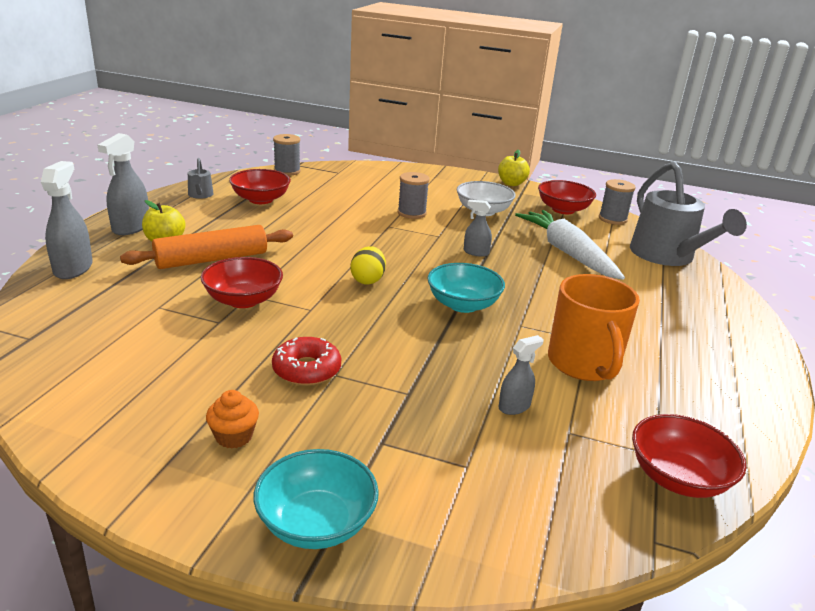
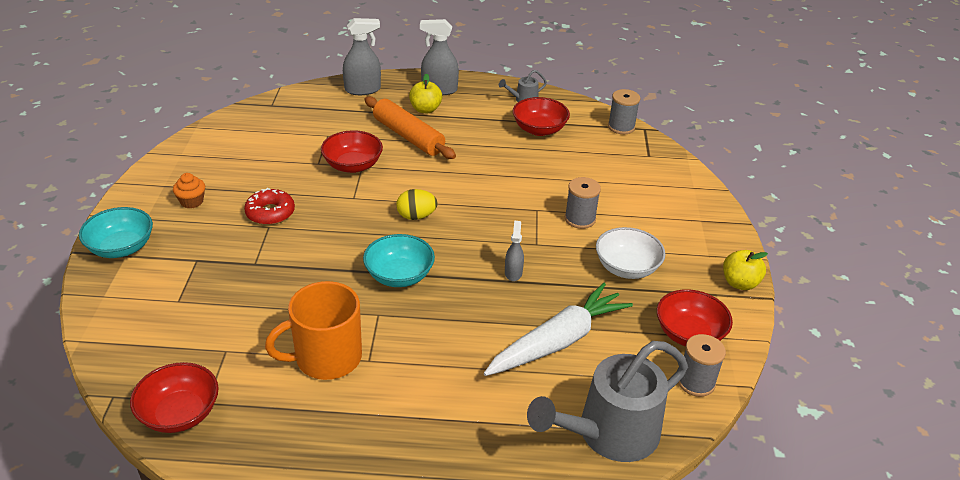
camera: 75 degrees right, 10 degrees up
grey spray bottle [499,335,544,415] -> none

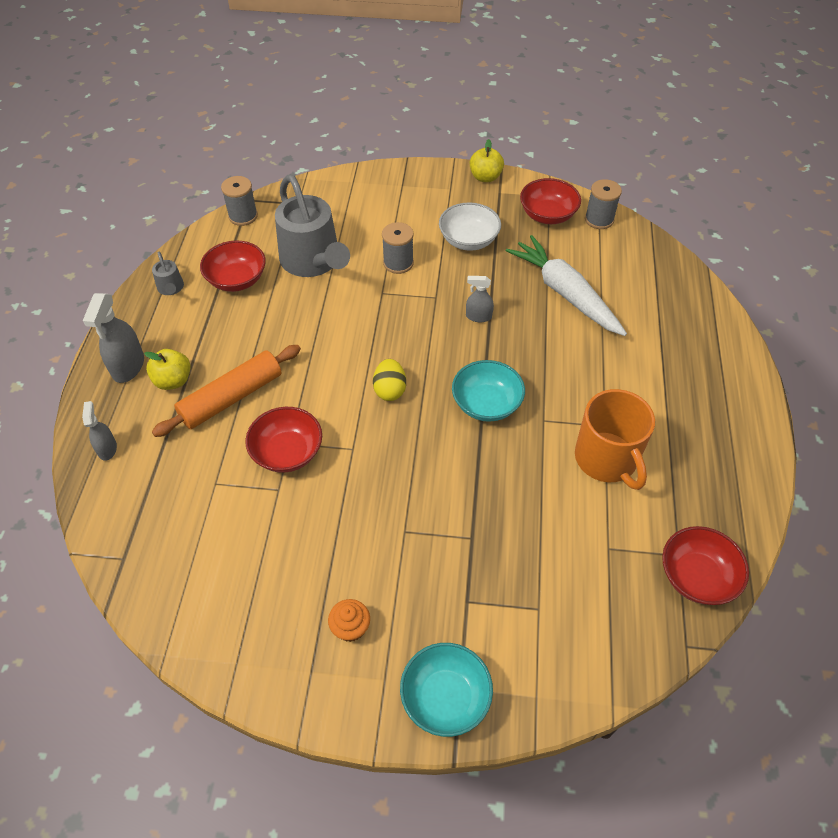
camera: 85 degrees left, 15 degrees up
red donut [244,188,295,225] -> none
grey spray bottle [343,18,381,95] -> grey spray bottle [82,401,117,461], size x0.59
grey watering can [527,341,688,462] -> grey watering can moved to [275,174,350,277]

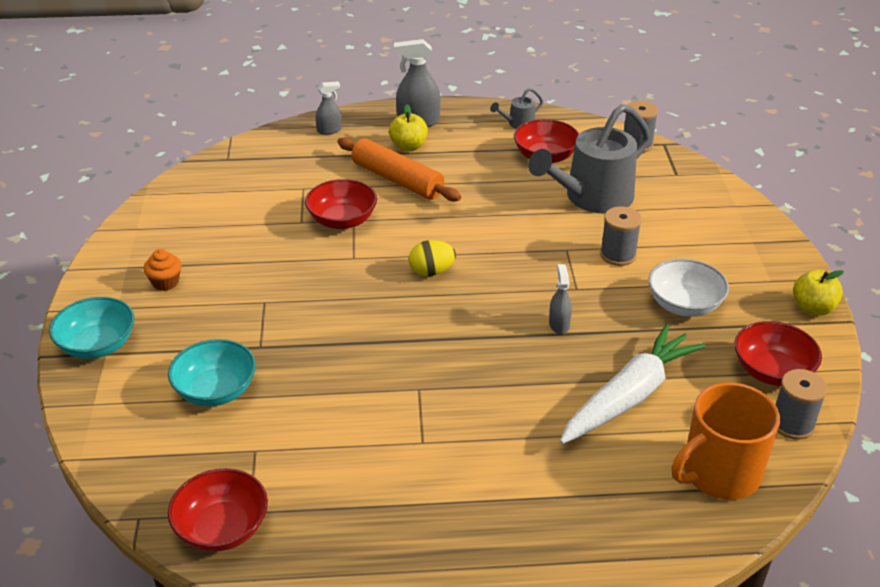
camera: 80 degrees right, 15 degrees down
turquoise bowl [452,360,525,422] -> turquoise bowl moved to [168,339,256,406]
orange mug [575,389,655,490] -> orange mug moved to [671,382,780,500]

